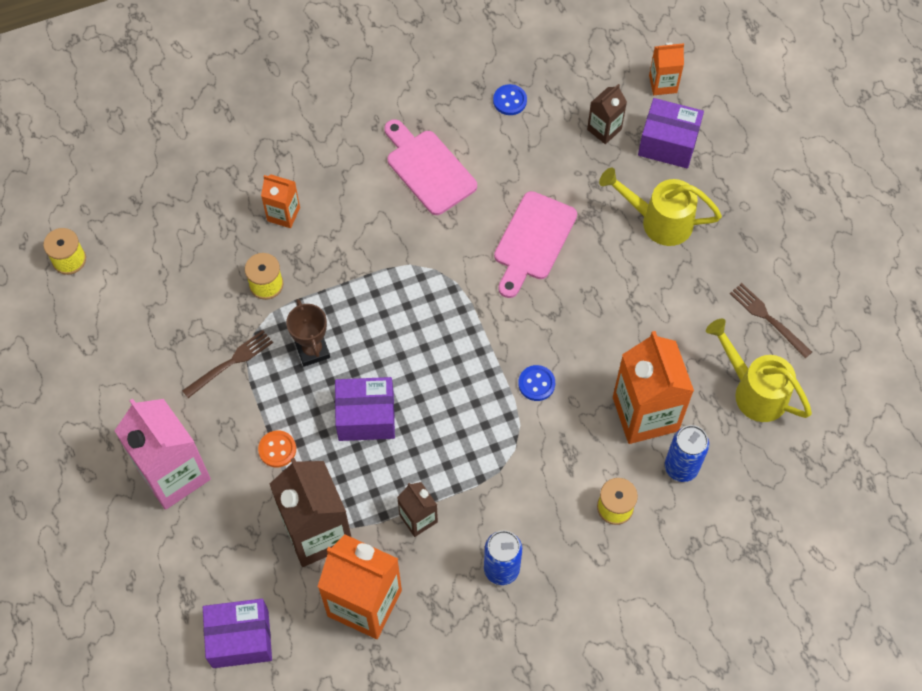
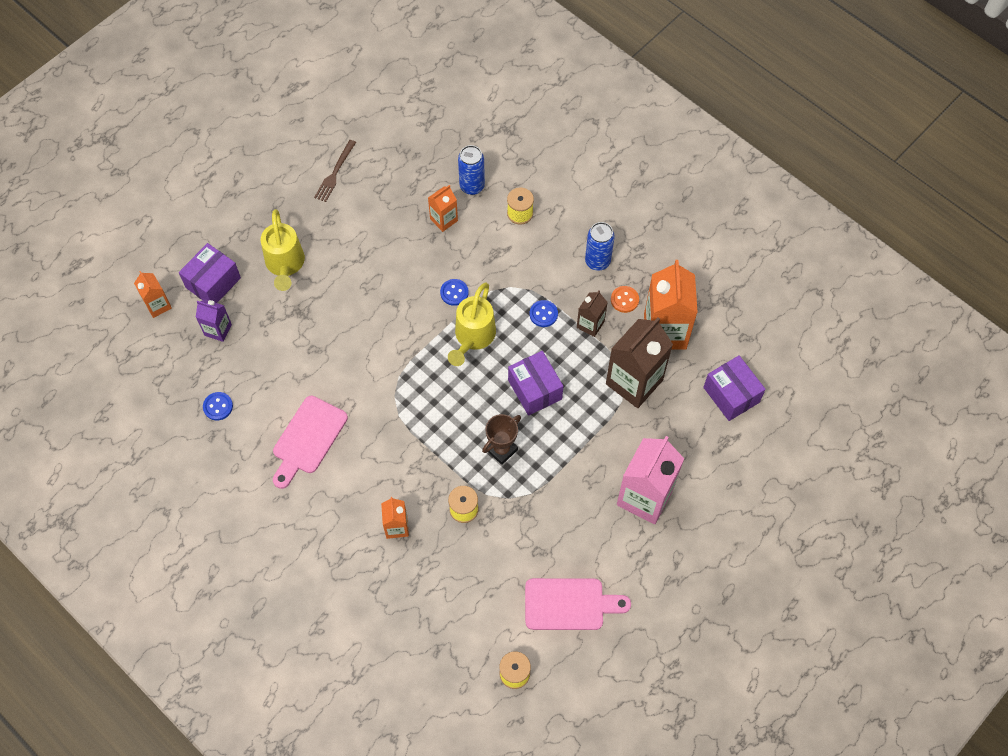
camera: 115 degrees left, 0 degrees up
brown fork [182,330,273,398] -> none
orange button [258,431,296,467] -> orange button moved to [611,286,639,313]
pink cutting board [494,191,577,298] -> pink cutting board moved to [525,578,631,630]
brown carton [587,84,627,144] -> purple carton [196,299,232,342]
orange carton [613,331,694,444] -> orange carton [428,185,458,232], size x0.51
purple box [638,98,704,169] -> purple box turned 45 degrees clockwise [179,243,241,303]
yellow watering can [706,319,812,422] -> yellow watering can moved to [448,282,496,366]
none -> blue button [530,300,558,327]

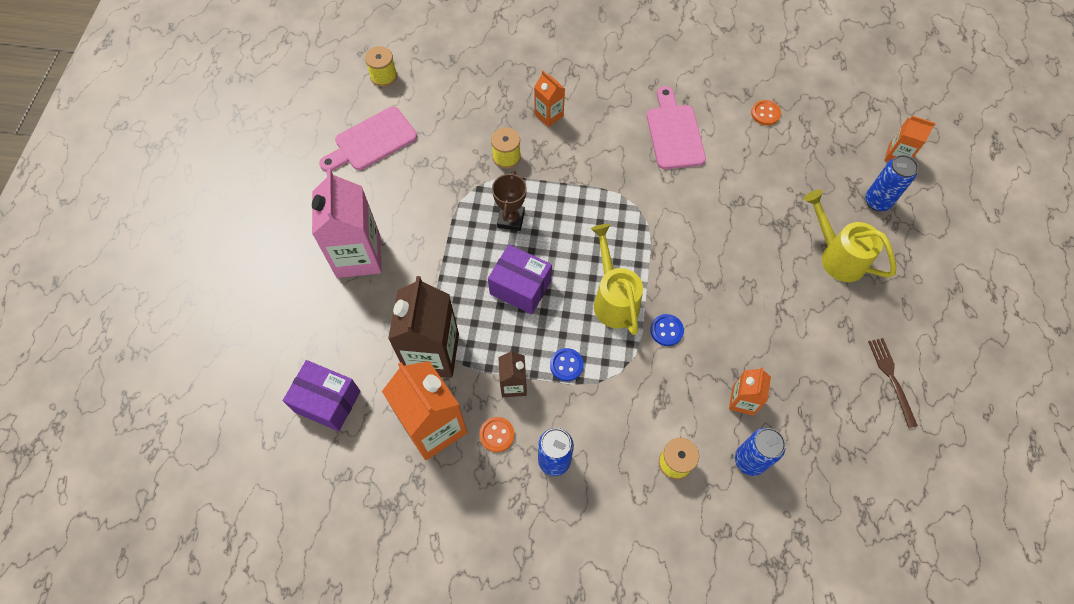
camera: 145 degrees right, 0 degrees up
purple box [179,243,241,303] -> blue can [865,155,918,211]
purple carton [196,299,232,342] -> none
blue button [203,392,233,420] -> orange button [751,100,781,126]

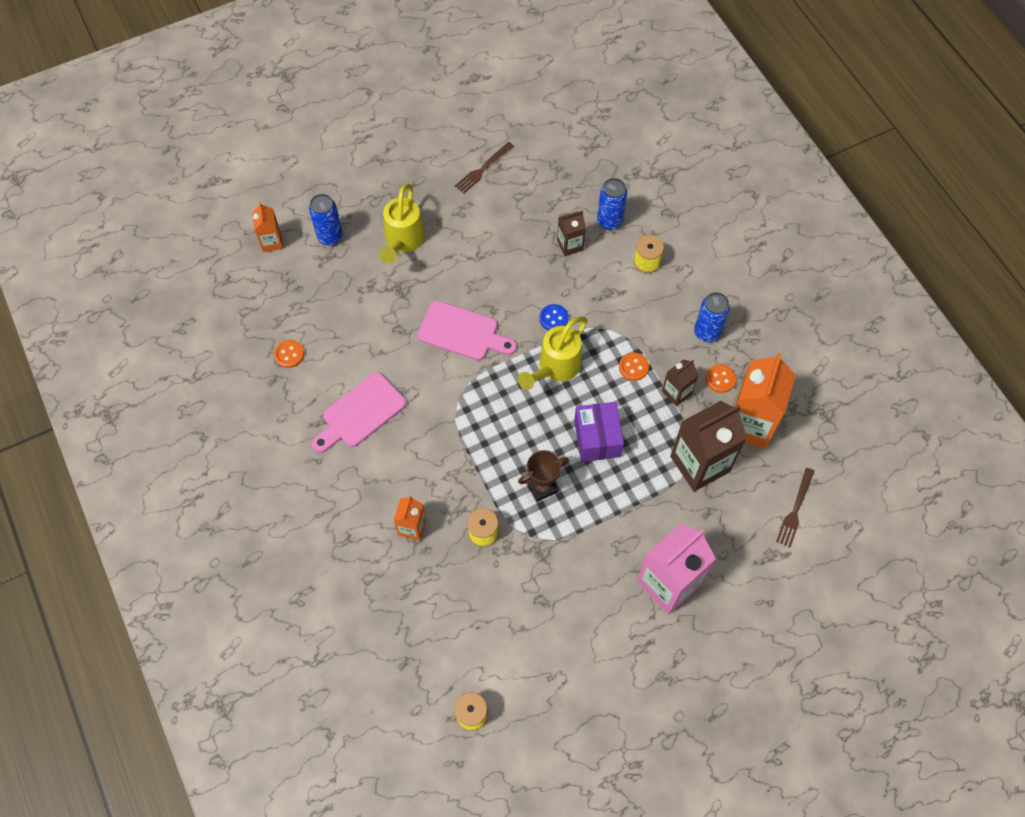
camera: 125 degrees left, 0 degrees up
purple box [283,360,361,431] -> brown fork [776,468,814,547]
pink cutting board [319,107,417,172] -> pink cutting board moved to [417,301,517,360]
blue button [550,348,584,381] -> orange button [619,353,649,381]
orange carton [729,367,771,416] -> brown carton [557,211,586,256]

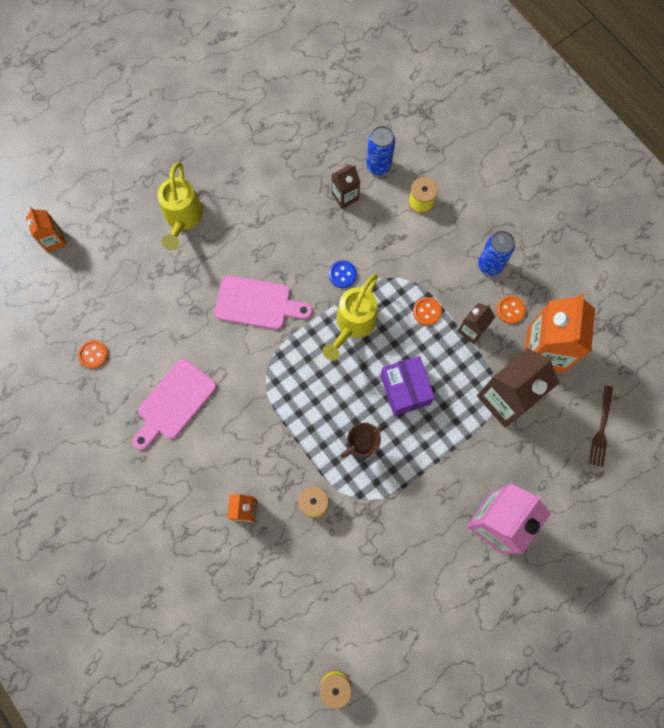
camera: 10 degrees left, 10 degrees up
blue can [309,194,343,246] -> none
brown fork [455,142,514,194] -> none

